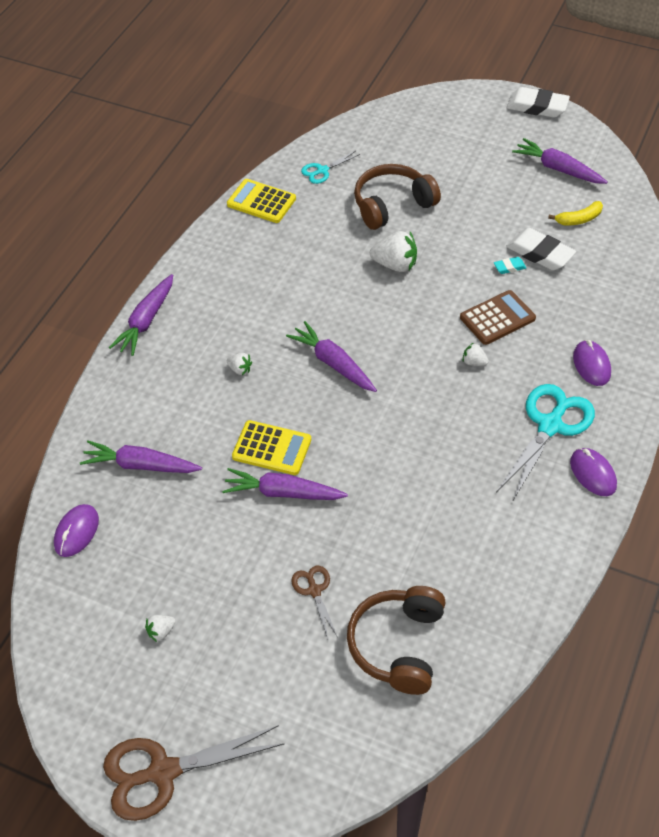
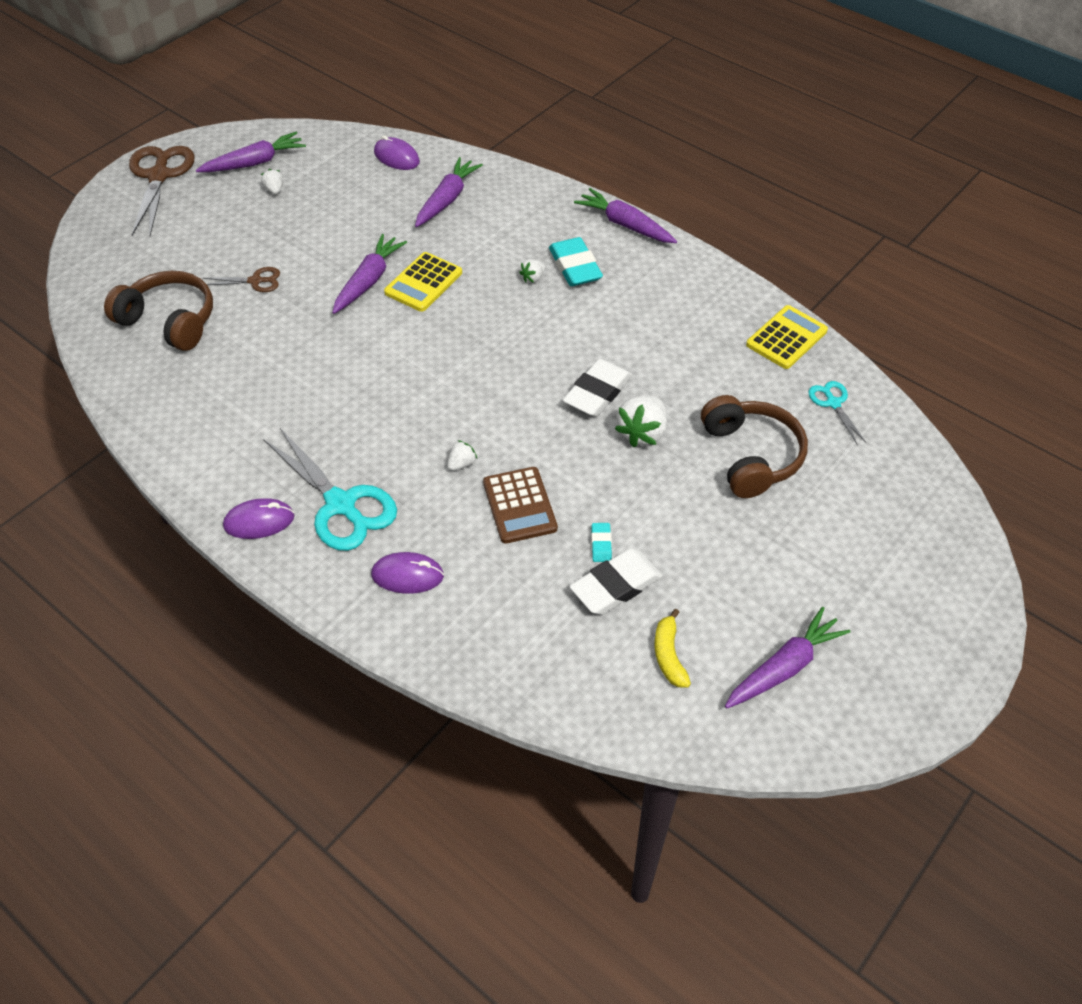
camera: 105 degrees right, 0 degrees up
purple carrot [286,321,377,392] -> purple carrot moved to [196,132,306,172]
white eraser [507,87,570,118] -> white eraser moved to [563,359,632,417]
none -> turquoise eraser [549,237,603,286]

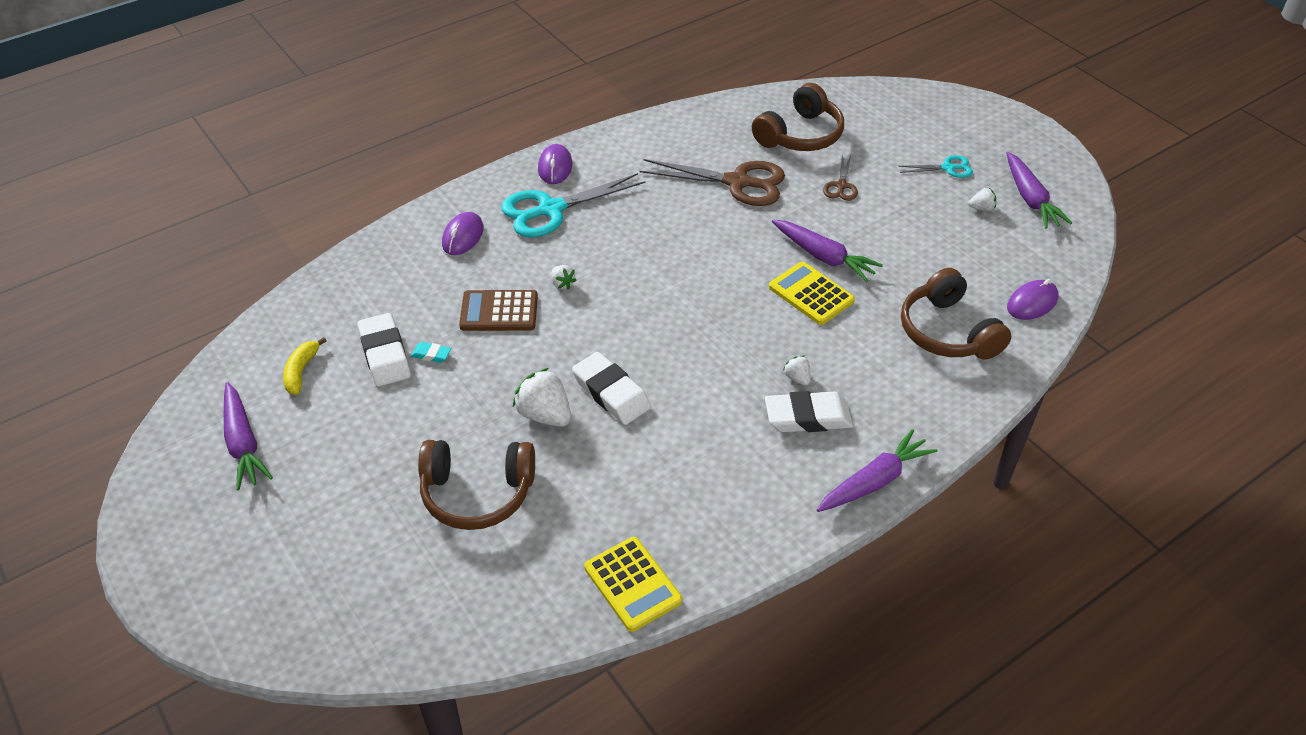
camera: 105 degrees right, 5 degrees down
brown scissors [129,146,195,236] -> brown scissors moved to [640,159,785,206]
purple carrot [415,157,483,227] -> brown headphones [901,268,1012,360]
turquoise eraser [549,237,603,286] -> white eraser [765,391,853,432]
yellow banana [655,609,691,688] -> yellow banana turned 90 degrees counterclockwise [283,337,327,395]
turquoise scissors [809,381,866,445] -> turquoise scissors moved to [898,155,973,178]

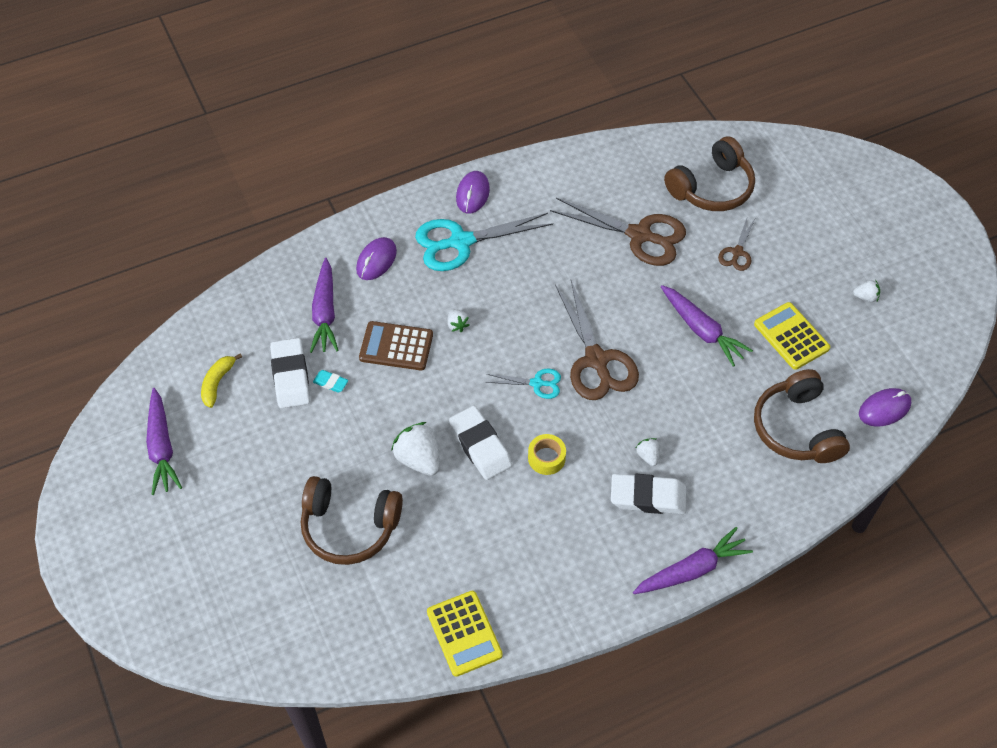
camera: 10 degrees right, 10 degrees up
yellow calculator [769,262,855,325] -> yellow calculator moved to [754,302,830,370]
turquoise scissors [898,155,973,178] -> turquoise scissors moved to [486,369,561,399]
purple carrot [1006,152,1072,229] -> purple carrot moved to [310,258,339,353]
none -> yellow tape [528,434,566,475]
none -> brown scissors [555,280,639,400]

